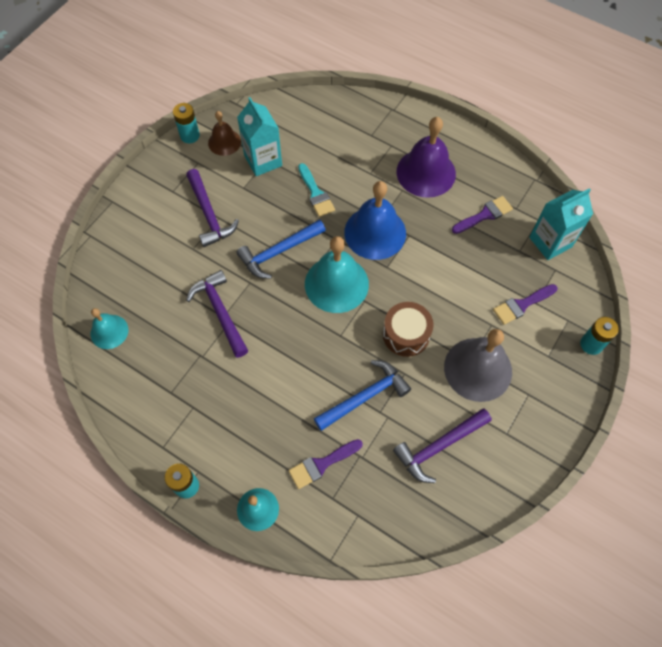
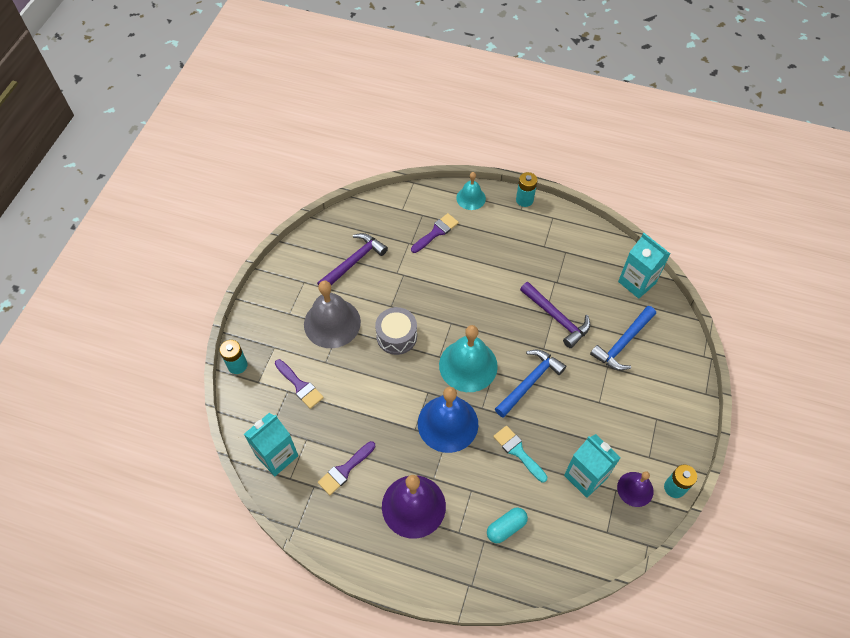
camera: 165 degrees right, 5 degrees down
turquoise bell [91,308,128,349] -> turquoise carton [618,233,670,299]
purple hammer [186,169,239,247] -> none
brown bell [208,111,241,156] -> purple bell [617,471,654,507]
blue hammer [314,360,411,431] -> blue hammer moved to [590,306,656,370]
brown drum [383,302,433,357] -> grey drum [375,307,417,355]
purple brush [493,284,558,325] -> purple brush turned 90 degrees clockwise [275,359,324,409]
none -> turquoise capsule [487,507,528,543]

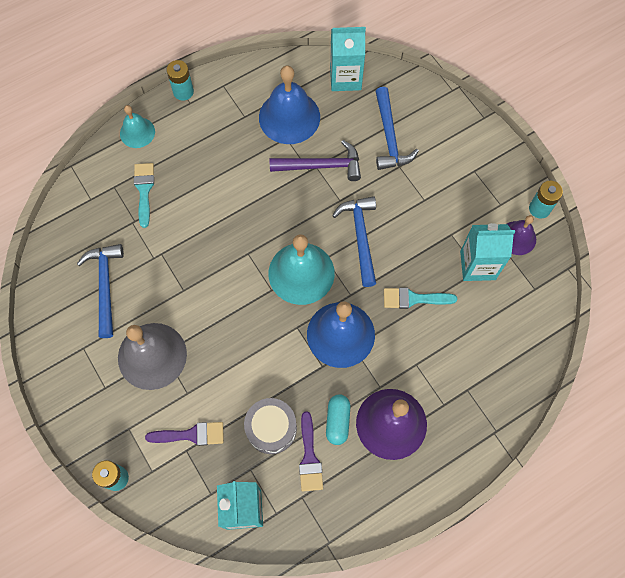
camera: 50 degrees left, 10 degrees up
purple hammer [317,233,388,286] -> blue hammer [77,244,124,338]
grey drum [375,307,417,355] -> grey drum moved to [244,398,297,454]
purple brush [411,213,459,253] -> turquoise brush [134,163,154,228]
turquoise capsule [487,507,528,543] -> turquoise capsule moved to [326,394,350,445]
none -> blue bell [259,66,320,144]

